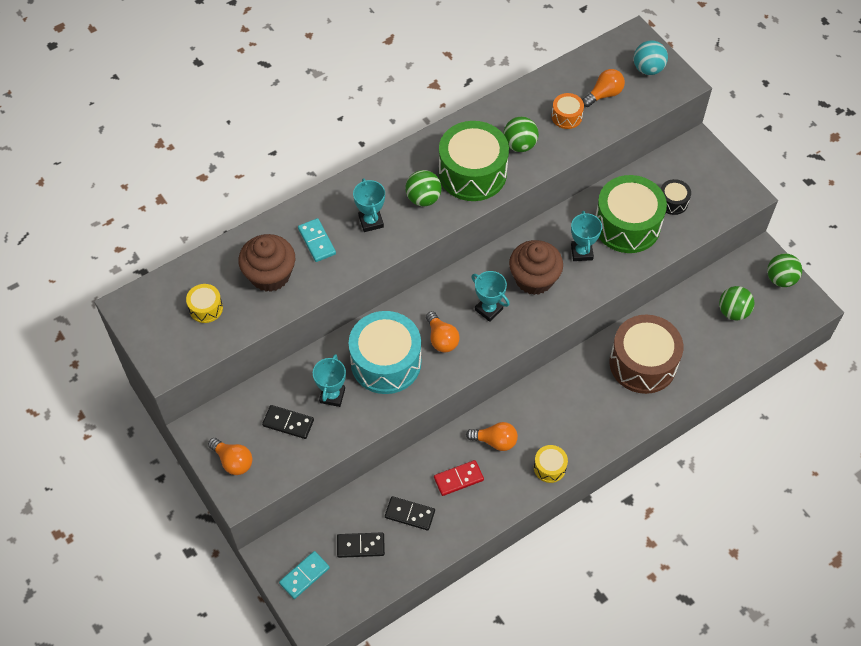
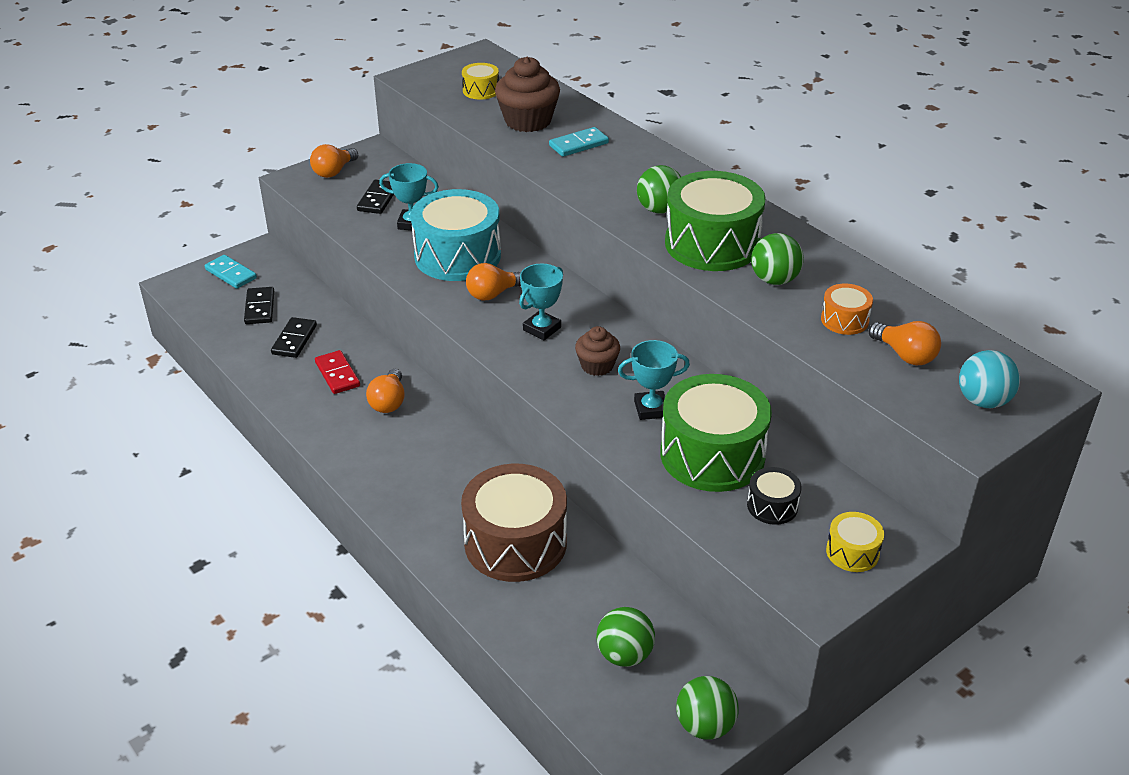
camera: 85 degrees right, 20 degrees down
turquoise trophy [353,178,385,232] -> none
brown cupcake [509,240,563,295] -> brown cupcake [575,326,620,376], size x0.59
yellow drum [534,445,568,483] -> yellow drum moved to [826,512,884,572]

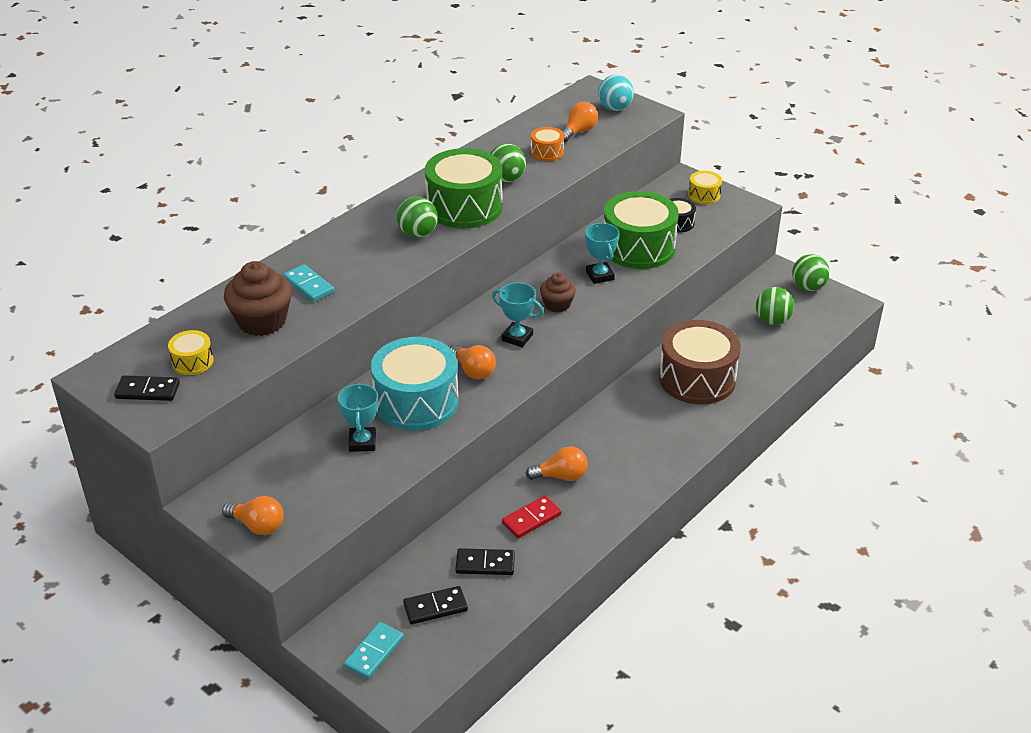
camera: 100 degrees left, 0 degrees up
black domino [357,180,394,214] -> black domino moved to [114,375,180,401]

